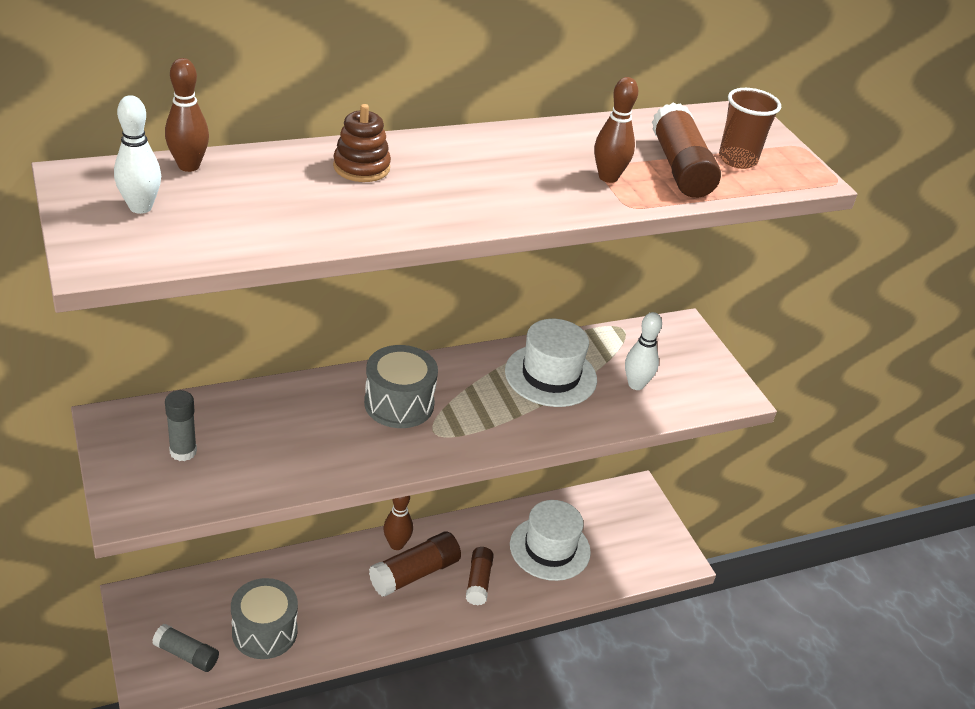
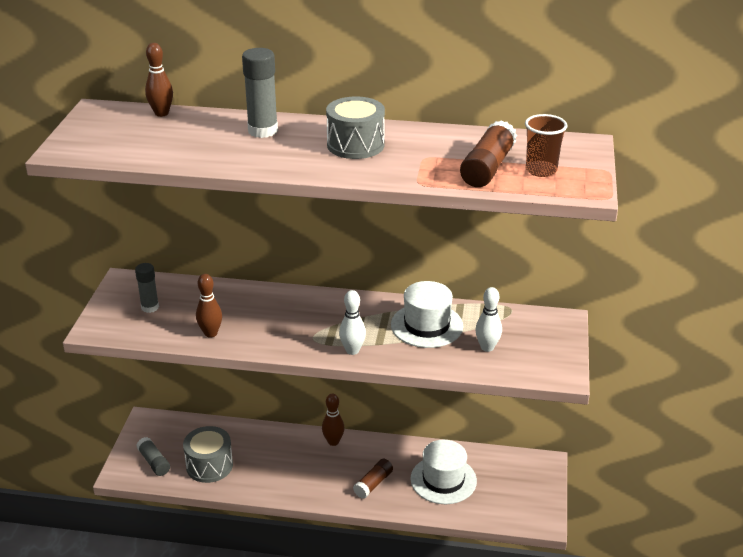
camera: 35 degrees right, 5 degrees down
white bowling pin [114,95,161,214] -> white bowling pin moved to [339,290,366,355]
brown stacking toy [333,104,391,182] -> grey glue stick [242,48,278,138]
grey drum [364,345,438,428] -> grey drum moved to [326,97,385,159]
brown glue stick [369,532,461,597] -> none
brown bowling pin [594,77,638,183] -> brown bowling pin moved to [196,274,222,338]

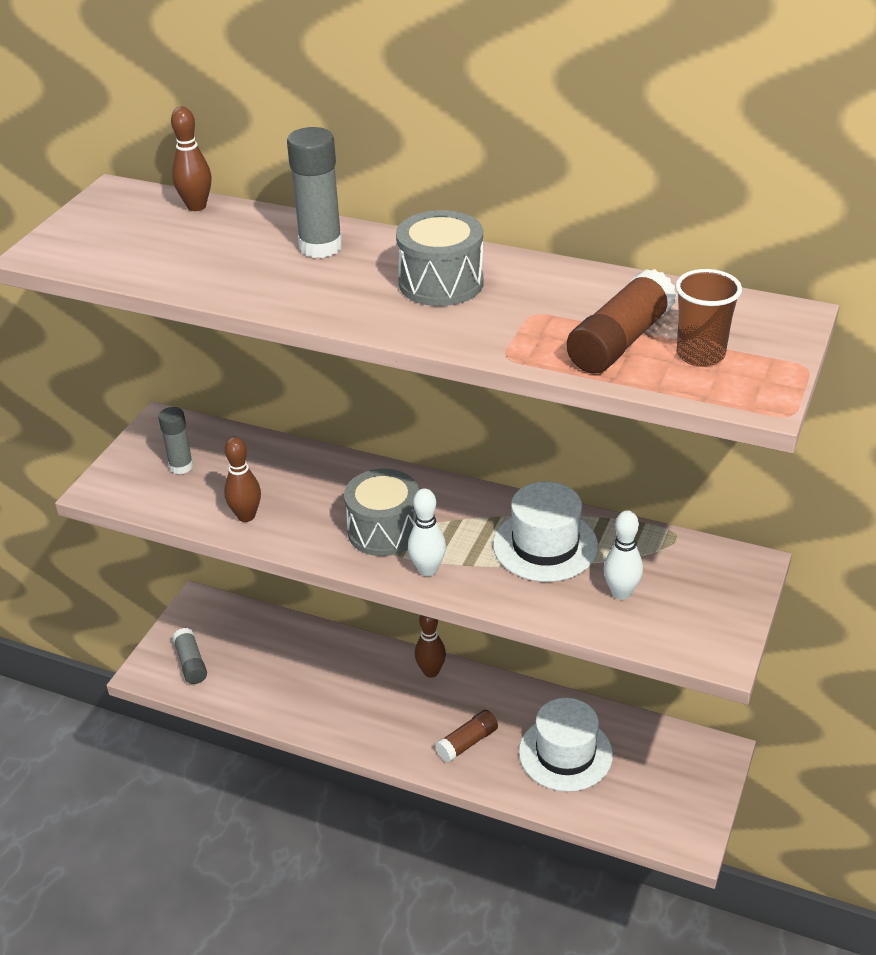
camera: 15 degrees right, 5 degrees up
grey drum [183,426,233,483] -> grey drum moved to [344,469,419,556]

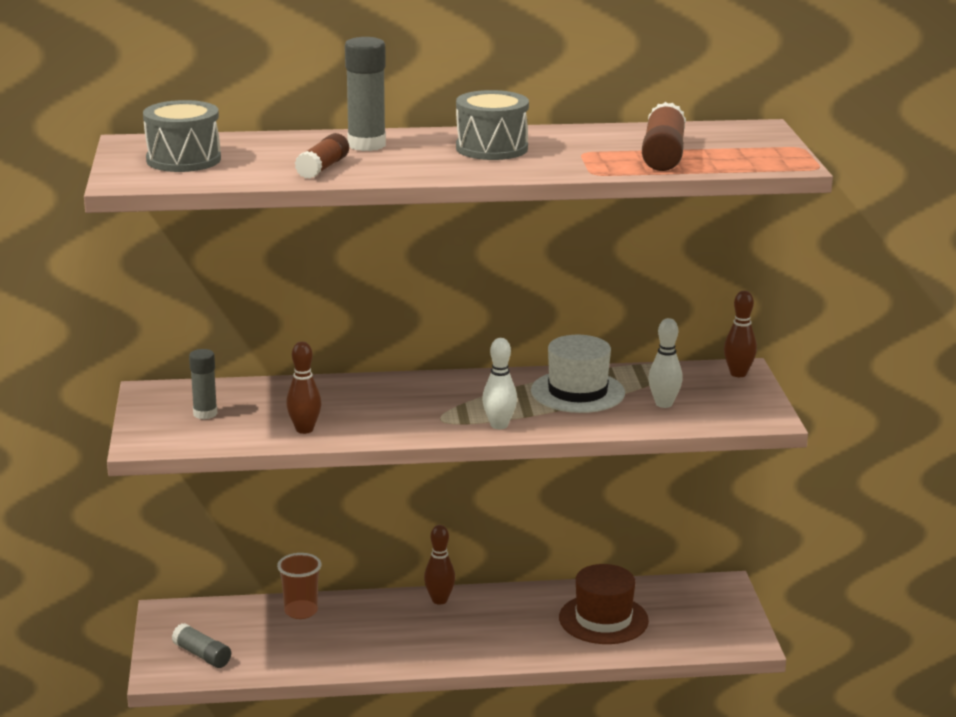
camera: 30 degrees left, 15 degrees down
brown bowling pin [171,107,211,211] -> brown bowling pin moved to [724,291,757,377]
grey drum [344,469,419,556] -> grey drum moved to [143,100,221,172]
brown glue stick [435,710,498,763] -> brown glue stick moved to [295,133,349,179]
white hat [519,698,613,792] -> brown hat [559,564,649,644]
brown cup [675,269,742,367] -> brown cup moved to [277,553,322,619]

